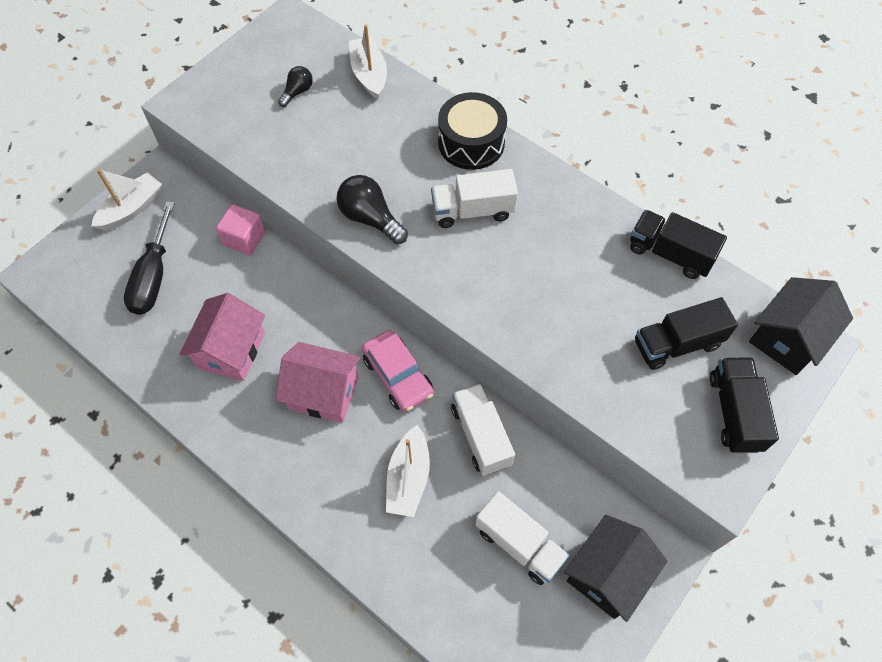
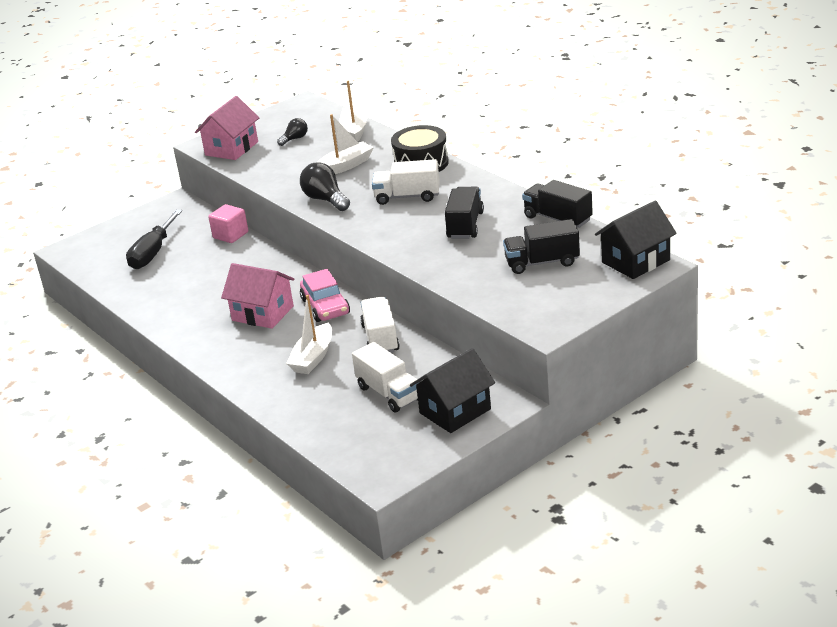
camera: 15 degrees right, 30 degrees down
white boat [91,169,162,230] -> white boat moved to [316,114,374,174]
pink house [179,293,265,381] -> pink house moved to [195,96,259,160]
black truck [710,357,779,453] -> black truck moved to [445,187,484,239]

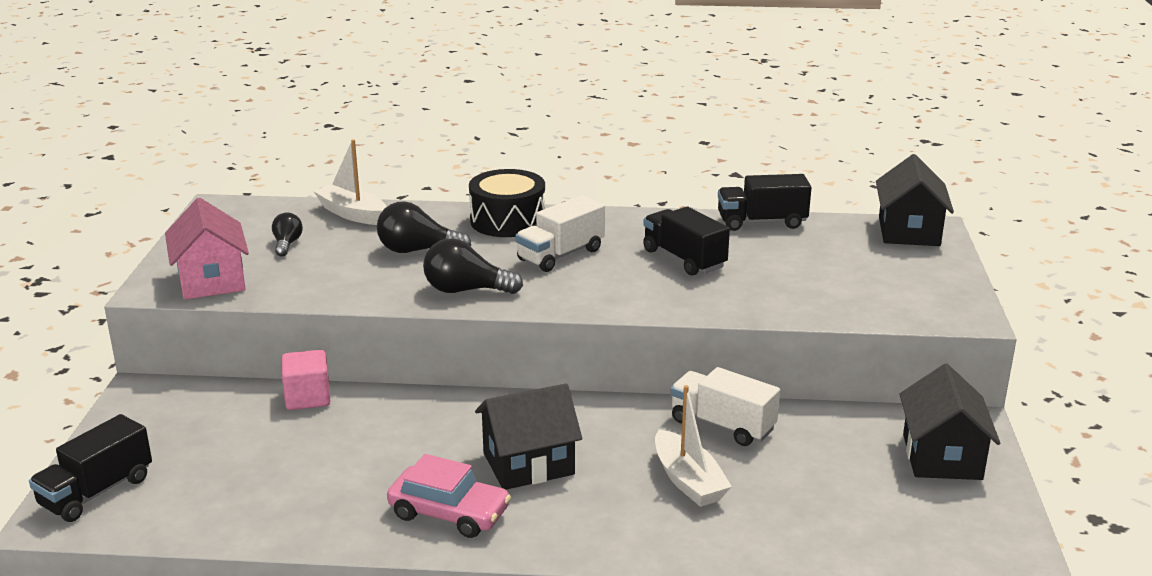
camera: 50 degrees left, 5 degrees down
black screwdriver [126,210,182,269] -> none
pink house [221,263,295,329] -> black house [475,384,582,490]
pink car [300,269,350,322] -> pink car moved to [387,454,511,538]
white boat [316,114,374,174] -> black light bulb [377,201,471,253]
white truck [352,342,420,412] -> none
black truck [503,219,580,274] -> black truck moved to [29,414,152,522]

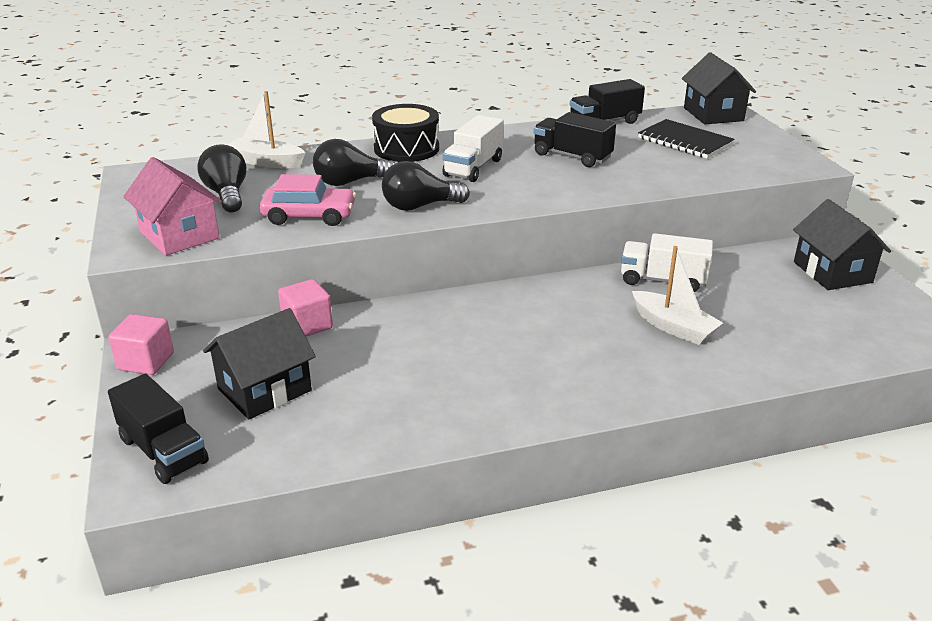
camera: 20 degrees left, 5 degrees up
black truck [29,414,152,522] -> black truck turned 60 degrees counterclockwise [108,373,209,484]
black light bulb [272,212,303,256] -> black light bulb [197,144,246,212], size x1.68
pink car [387,454,511,538] -> pink car moved to [260,174,356,226]
black house [475,384,582,490] -> black house moved to [203,308,316,420]
none -> pink cube [108,314,174,375]
none -> black notebook [638,119,735,159]

